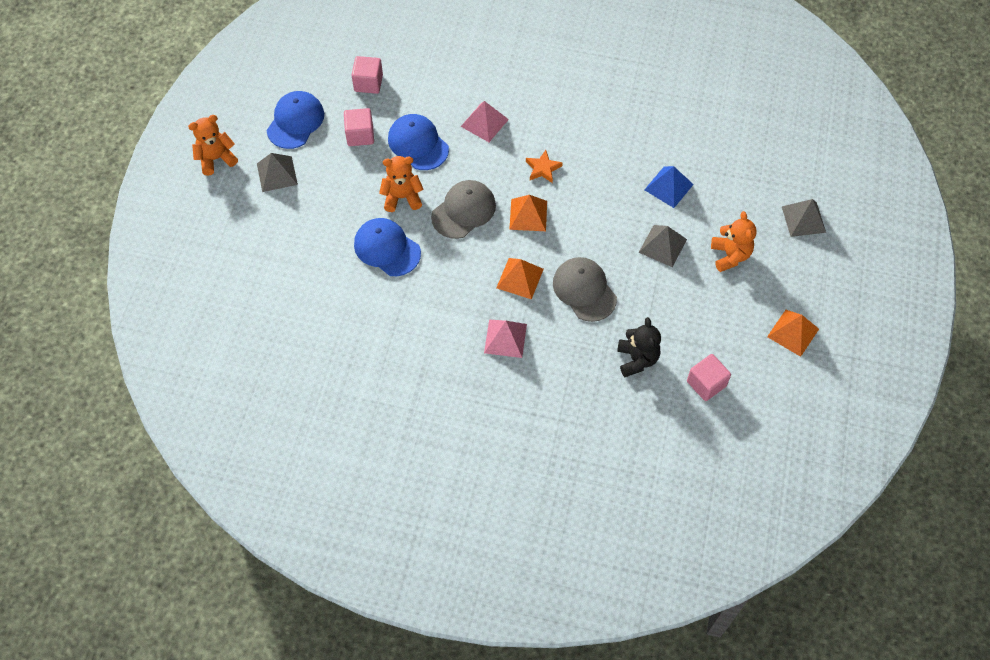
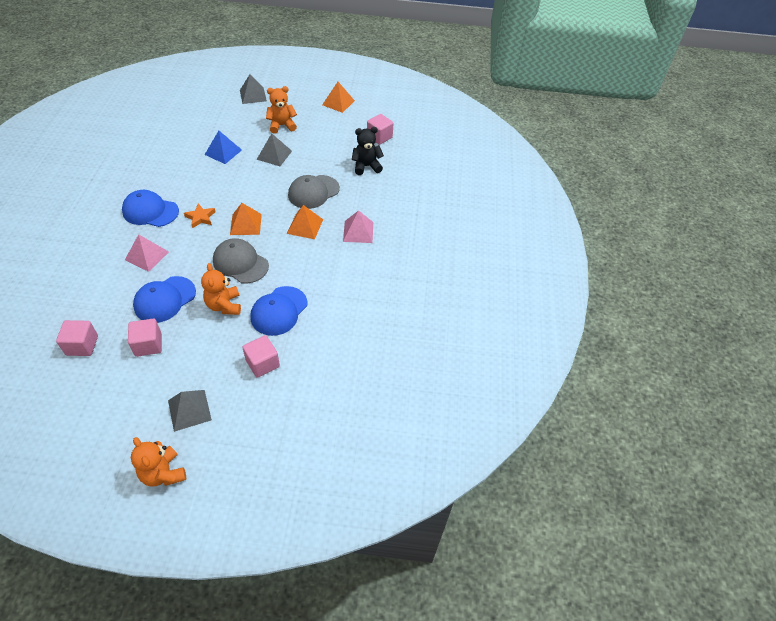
camera: 100 degrees left, 10 degrees down
blue cap [267,91,324,149] -> blue cap moved to [122,190,179,227]
none -> pink cube [242,335,280,378]

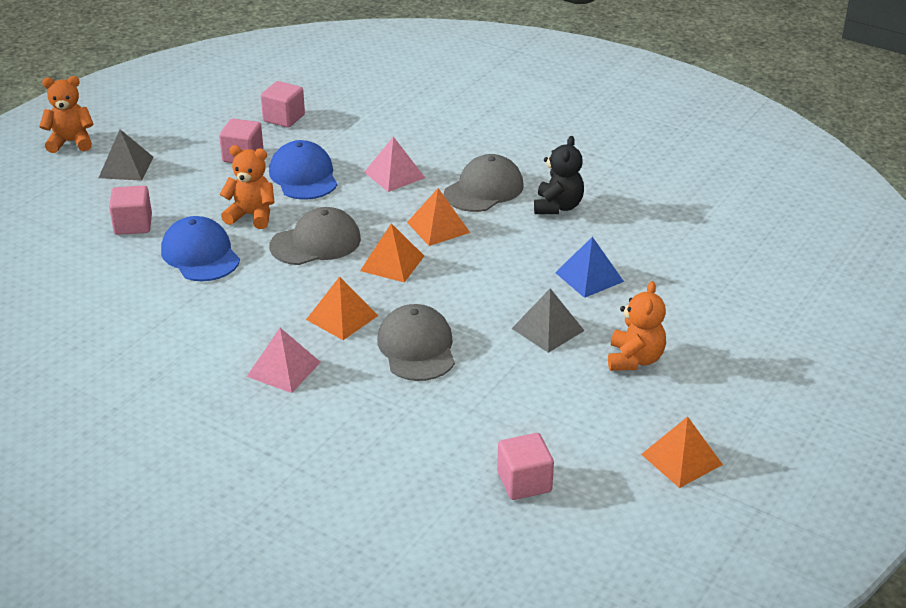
camera: 120 degrees right, 15 degrees down
blue cap [122,190,179,227] -> grey cap [444,154,524,212]
orange star [184,204,216,228] -> orange pyramid [407,188,470,246]
grey pyramid [240,74,267,104] -> none
black teddy bear [352,127,384,175] -> black teddy bear moved to [534,136,584,214]

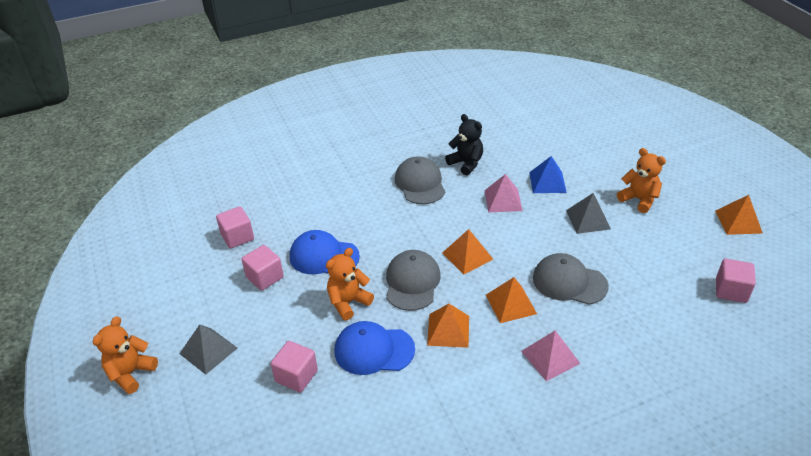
camera: 55 degrees left, 5 degrees up
pink pyramid [364,136,425,192] -> pink pyramid moved to [485,174,523,212]
orange pyramid [407,188,470,246] -> orange pyramid moved to [427,304,469,348]

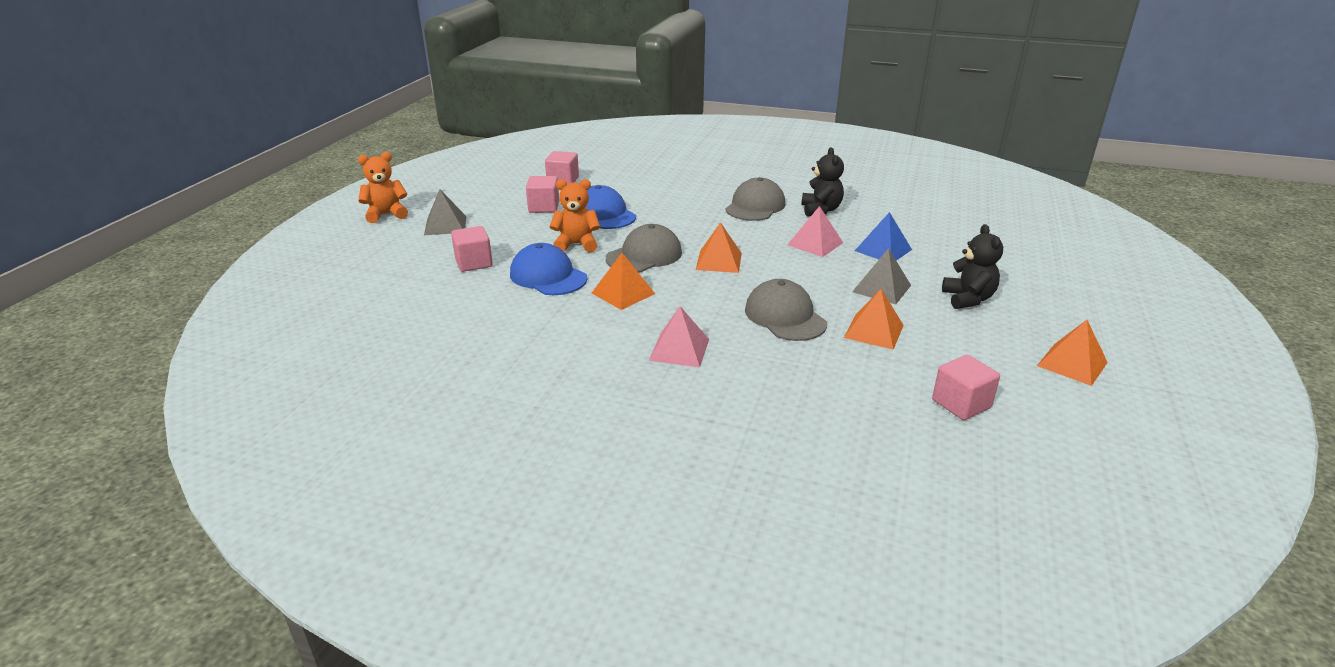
camera: 40 degrees right, 10 degrees down
orange pyramid [486,277,537,323] -> orange pyramid moved to [844,289,904,350]
orange teddy bear [617,148,666,213] -> black teddy bear [942,224,1003,309]

